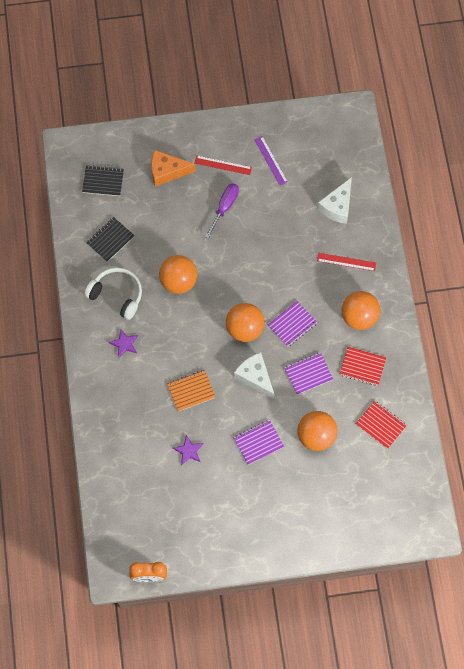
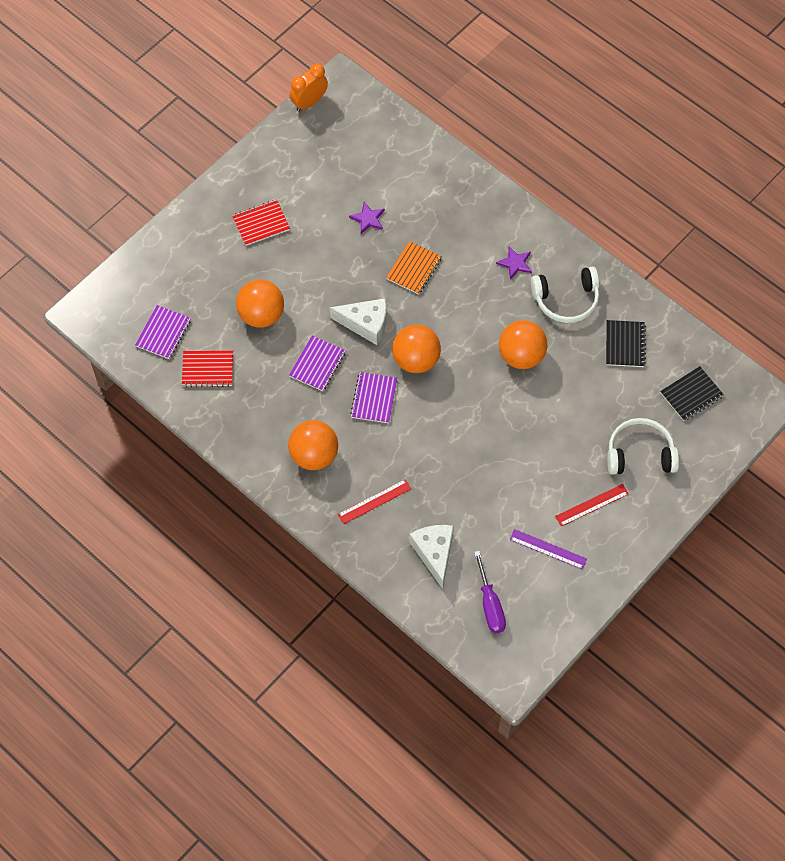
camera: 140 degrees right, 5 degrees down
orange cheese [151,150,196,187] -> white headphones [607,418,679,474]
purple screwdriver [205,183,239,238] -> purple screwdriver moved to [474,551,506,633]
purple notebook [234,420,284,465] -> purple notebook moved to [135,305,191,359]
red notebook [340,347,386,386] -> red notebook moved to [232,200,290,246]

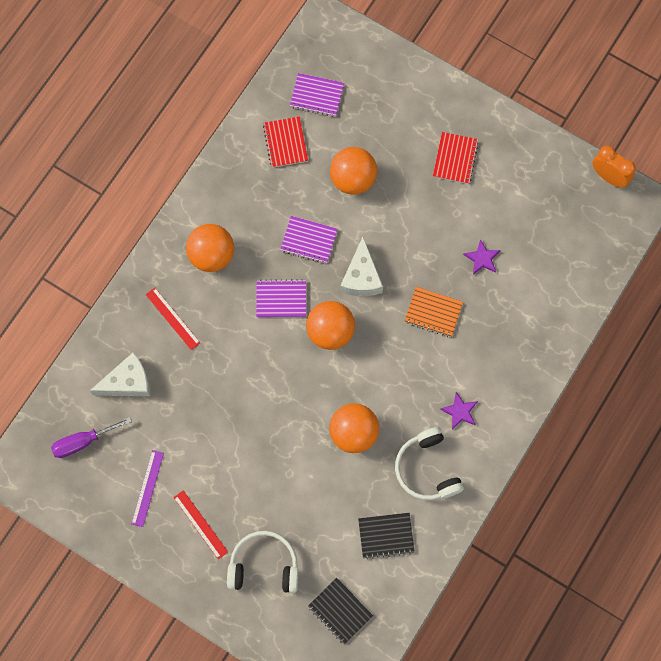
camera: 80 degrees right, 10 degrees up
red notebook [232,200,290,246] -> red notebook turned 45 degrees clockwise [433,132,479,184]
white headphones [607,418,679,474] -> white headphones turned 75 degrees counterclockwise [227,531,298,593]

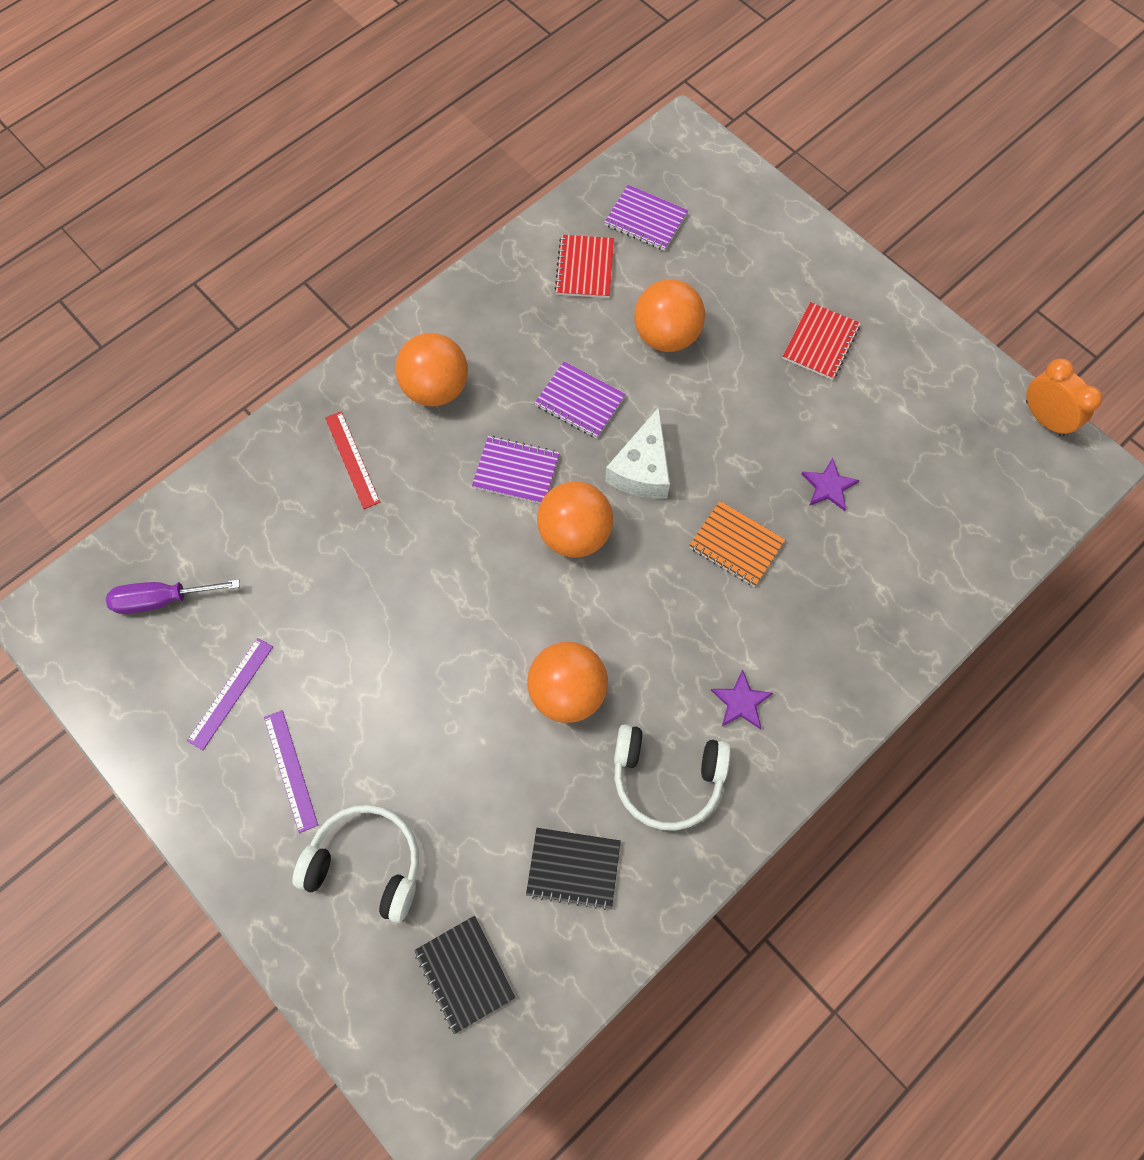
camera: 15 degrees right, 5 degrees down
white cheese [90,352,150,396] -> none
red ruler [173,490,228,559] -> purple ruler [264,710,318,833]
white headphones [395,427,464,500] -> white headphones turned 75 degrees counterclockwise [614,724,731,831]

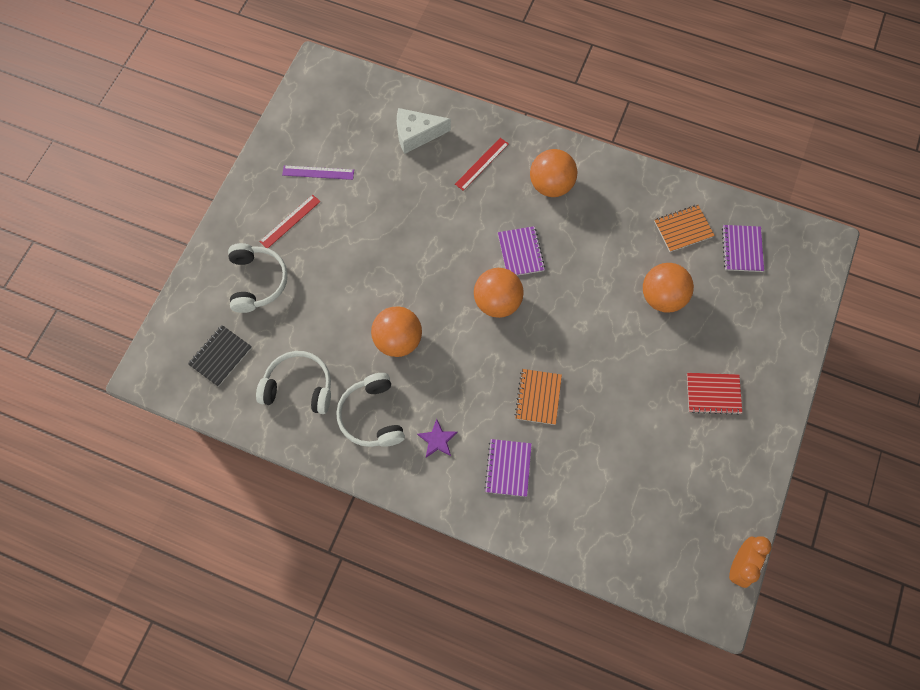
camera: 65 degrees right, 0 degrees up
purple screwdriver [106,579,240,614] -> none
purple ruler [264,710,318,833] -> red ruler [259,195,321,248]
black notebook [526,828,621,910] -> white headphones [256,351,331,414]
purple notebook [535,361,626,438] -> purple notebook moved to [484,439,532,497]
red notebook [554,235,614,298] -> orange notebook [654,205,715,252]
white cheese [605,407,670,499] -> white cheese moved to [397,108,451,154]
purple star [801,458,860,511] -> none

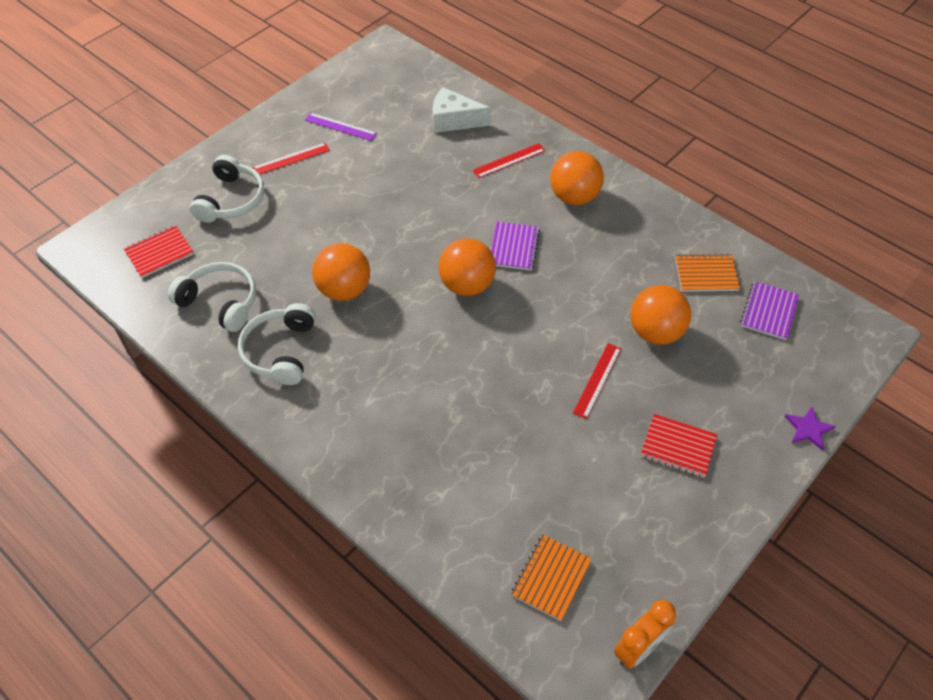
camera: 20 degrees right, 15 degrees down
black notebook [188,325,252,387] -> red notebook [124,225,194,278]
purple star [417,419,458,457] -> purple star moved to [784,406,836,451]
purple notebook [484,439,532,497] -> none
orange notebook [514,369,562,425] -> orange notebook moved to [511,535,592,621]
none -> red ruler [573,343,621,419]

